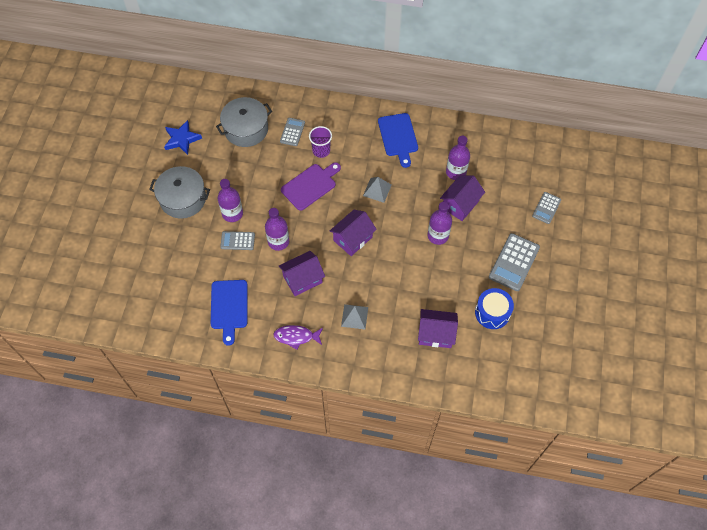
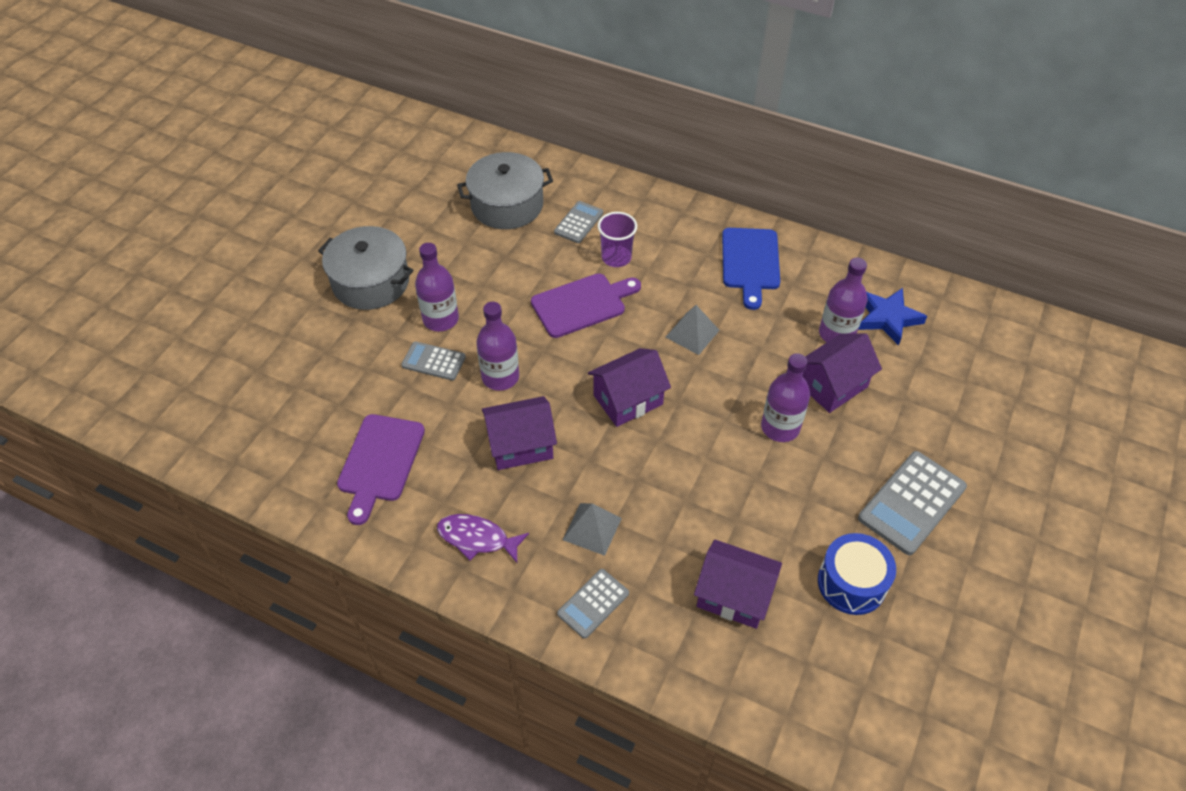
camera: 15 degrees right, 10 degrees down
blue star [164,120,202,155] -> blue star moved to [858,288,927,346]
blue cutting board [211,280,248,346] -> purple cutting board [337,414,425,525]
grey calculator [532,192,561,224] -> grey calculator moved to [557,569,629,639]

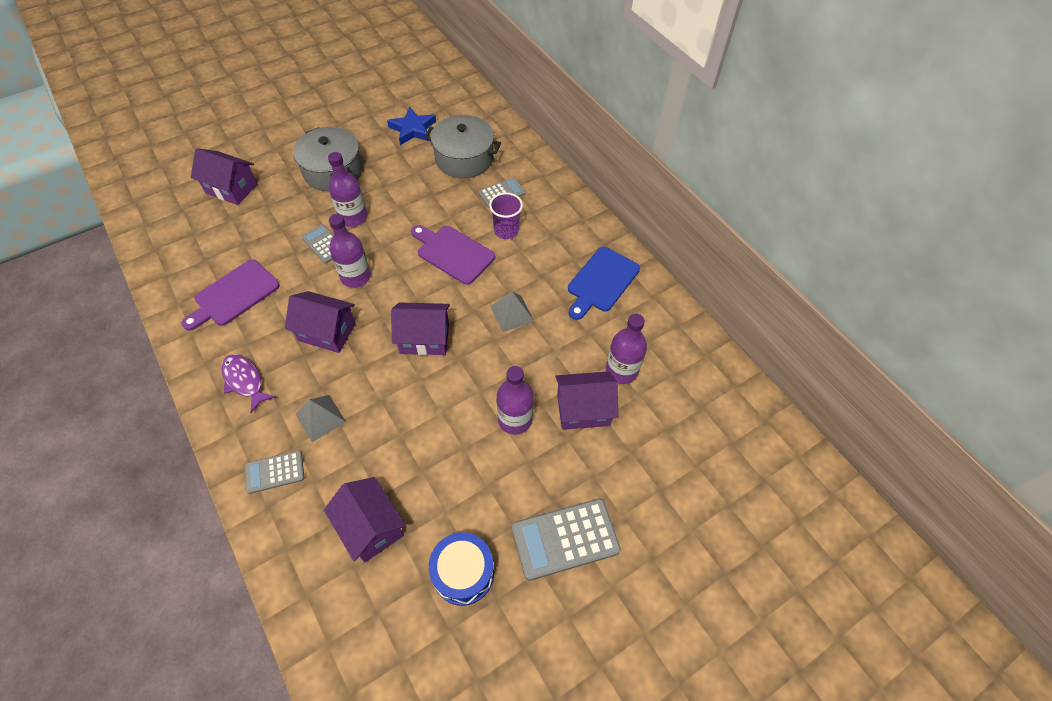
camera: 30 degrees right, 5 degrees up
purple cutting board [531,273,641,338] -> purple cutting board turned 150 degrees counterclockwise [411,225,495,285]
blue star [858,288,927,346] -> blue star moved to [387,107,436,145]
none -> purple house [191,148,257,205]

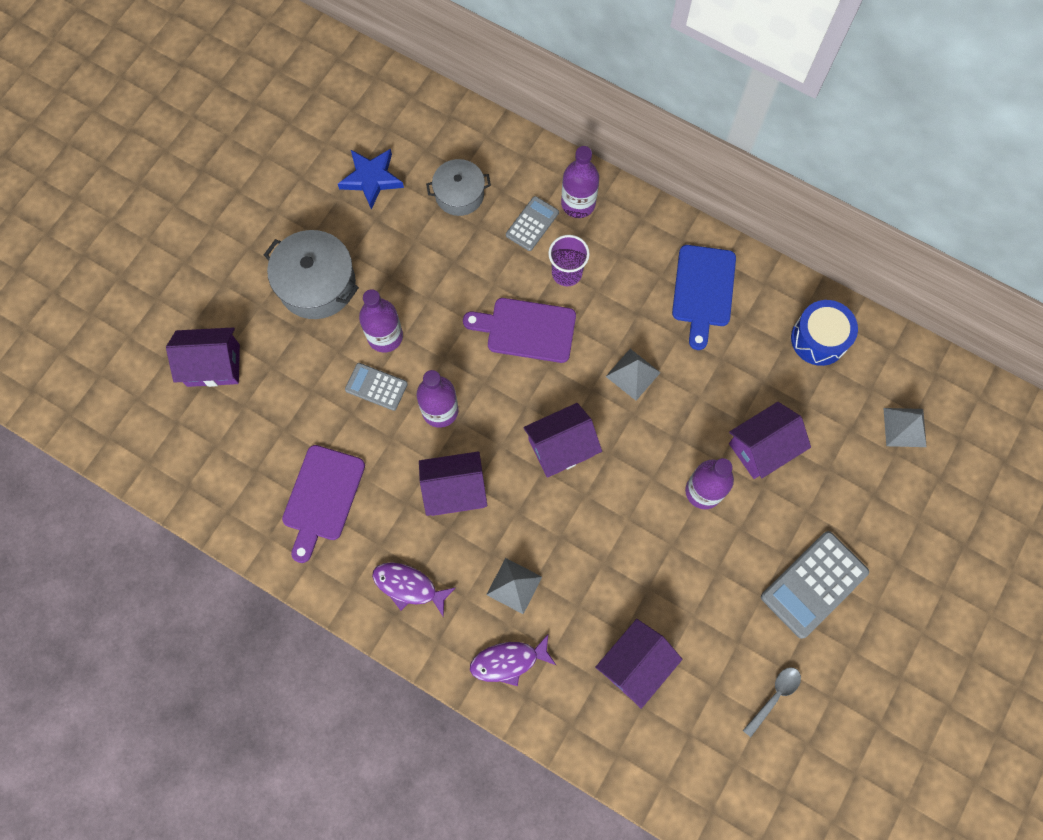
camera: 25 degrees left, 15 degrees up
grey calculator [245,450,304,494] -> purple fish [470,634,556,686]
purple house [324,477,406,563] -> purple house turned 75 degrees counterclockwise [595,619,682,709]
grey pot [425,115,501,178] -> grey pot [426,159,491,216], size x0.65
blue drum [429,532,494,606] -> blue drum moved to [791,300,858,366]
purple bottle [606,314,647,384] -> purple bottle moved to [561,146,599,218]
none -> grey spoon [743,667,801,737]
none -> grey pyramid [883,408,927,447]

